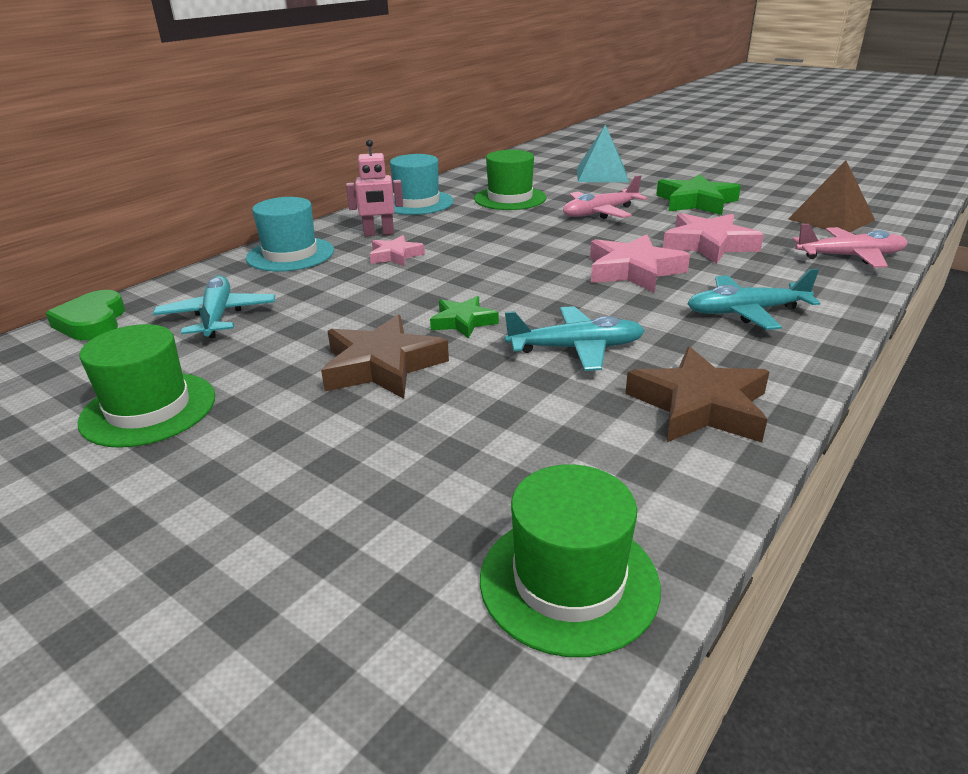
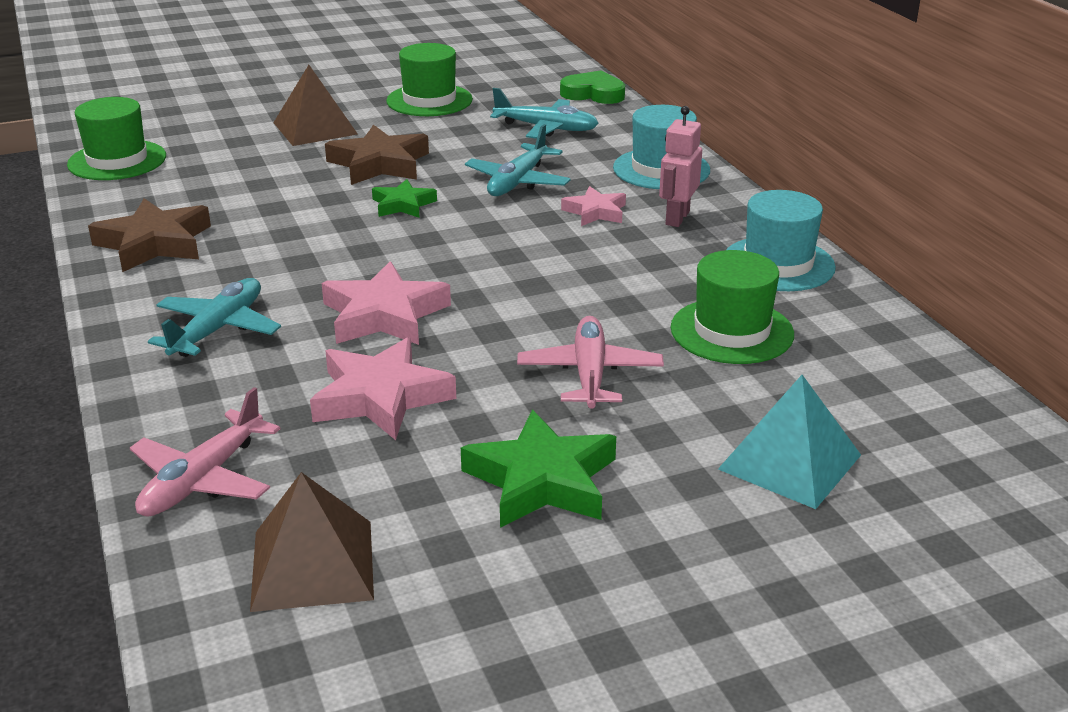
camera: 120 degrees right, 0 degrees up
turquoise plane [505,306,645,371] -> turquoise plane moved to [465,124,571,196]
none -> brown pyramid [273,65,358,146]

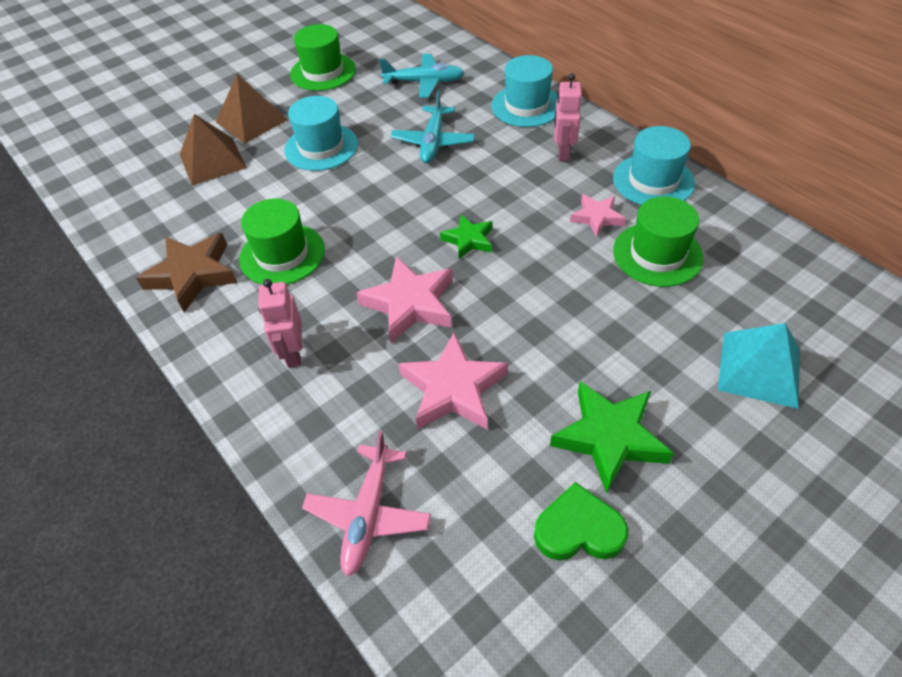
camera: 15 degrees left, 20 degrees up
green hat [67,97,166,180] -> green hat moved to [239,199,325,285]
turquoise plane [148,278,281,357] -> pink robot [258,279,302,368]
brown pyramid [250,472,374,612] -> brown pyramid moved to [180,114,247,186]
brown star [325,124,429,185] -> turquoise hat [284,96,358,171]
green star [372,179,437,218] -> green star moved to [440,214,492,259]
pink plane [517,316,664,409] -> none
green heart [560,70,625,104] -> green heart moved to [534,482,628,560]
pink star [561,186,626,226] -> pink star moved to [570,194,626,237]

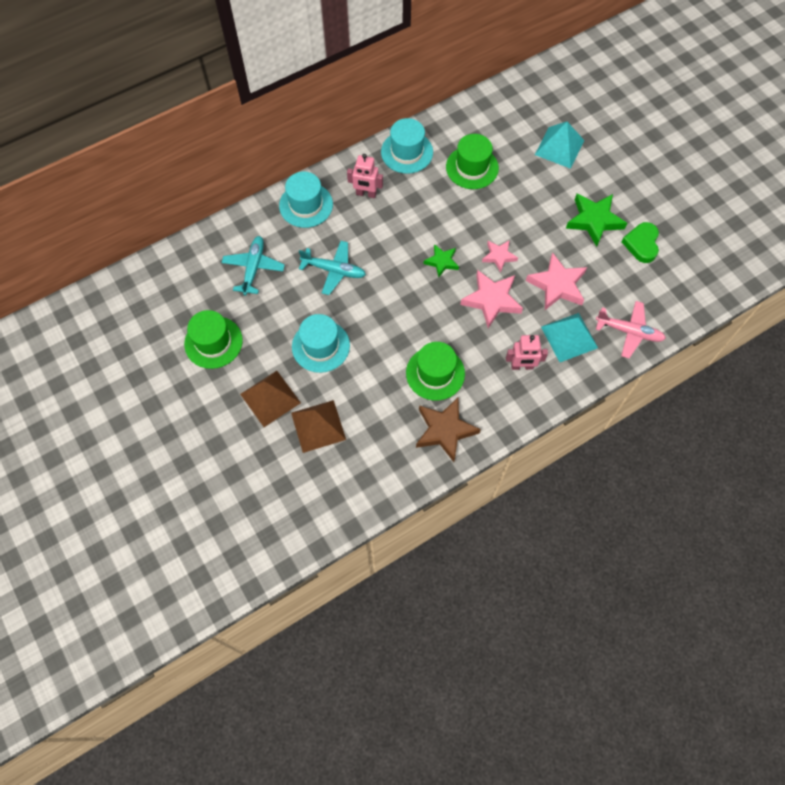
camera: 85 degrees left, 15 degrees up
pink star [570,194,626,237] -> pink star moved to [482,240,518,273]
none -> turquoise pyramid [541,313,598,362]

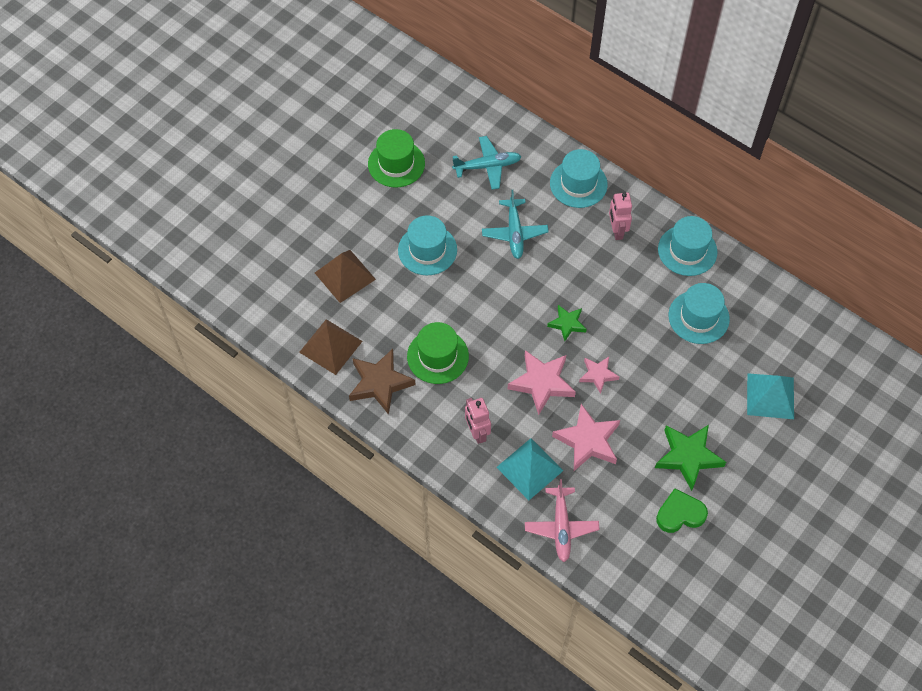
camera: 70 degrees right, 5 degrees down
brown pyramid [240,371,301,427] -> brown pyramid moved to [299,319,363,375]
green hat [446,134,499,189] -> turquoise hat [669,283,730,344]

